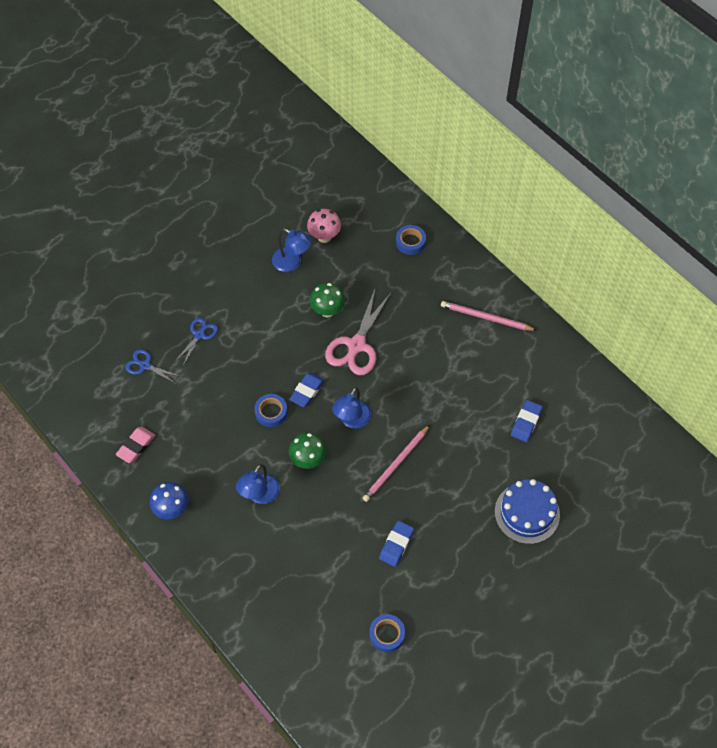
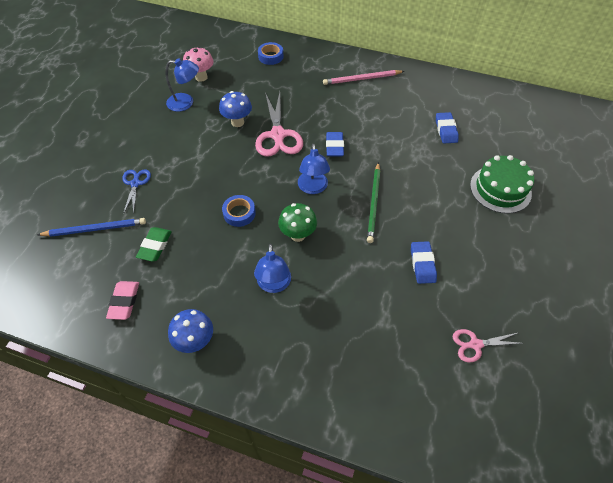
camera: 30 degrees left, 5 degrees down
blue scissors [125,349,182,384] -> blue pencil [37,218,146,237]
blue eraser [289,372,325,407] -> blue eraser moved to [326,132,344,156]
green mushroom [310,283,345,317] -> blue mushroom [219,91,252,127]
pink pencil [363,425,430,502] -> green pencil [367,162,380,243]
blue tape [369,614,405,652] -> pink scissors [453,329,522,363]
blue cake [495,479,560,544] -> green cake [470,155,534,214]
none -> green eraser [136,227,172,262]

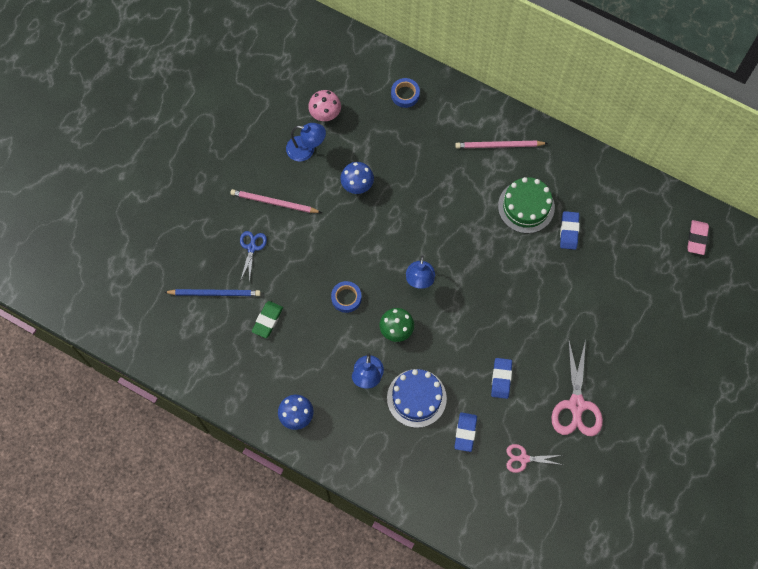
camera: 10 degrees right, 15 degrees up
pink eraser [106,281,139,320] -> pink eraser moved to [687,220,709,255]
pink scissors [255,92,303,157] -> pink scissors moved to [552,338,603,436]
blue eraser [326,132,344,156] -> blue eraser moved to [455,412,477,452]
green pencil [367,162,380,243] -> none
green cake [470,155,534,214] -> green cake moved to [498,177,555,233]
none -> pink pencil [230,189,322,213]
none -> blue cake [387,369,447,428]

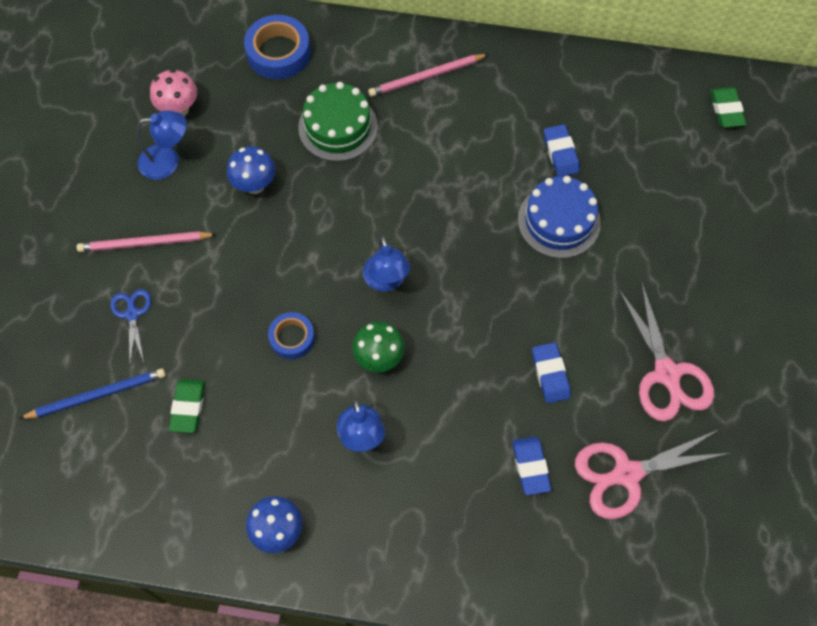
camera: 20 degrees left, 5 degrees down
blue cake [387,369,447,428] -> blue cake moved to [518,176,601,258]
blue tape [391,78,420,108] -> blue tape [244,15,311,79], size x1.60
green cake [498,177,555,233] -> green cake moved to [298,82,378,161]
pink scissors [506,444,563,473] -> pink scissors [575,430,730,519], size x1.80
pink eraser [687,220,709,255] -> green eraser [710,87,746,128]

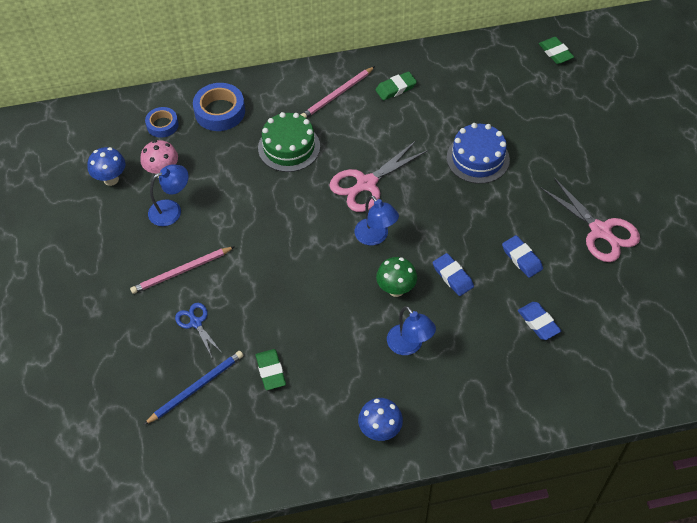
camera: 20 degrees left, 10 degrees down
blue mushroom [227,146,275,194] -> blue mushroom moved to [87,147,126,186]
blue tape [268,312,315,359] -> blue tape moved to [145,107,179,138]
blue eraser [544,124,580,177] -> blue eraser moved to [433,253,474,296]
pink scissors [575,430,730,519] -> pink scissors moved to [329,141,428,212]
none -> green eraser [375,71,417,101]

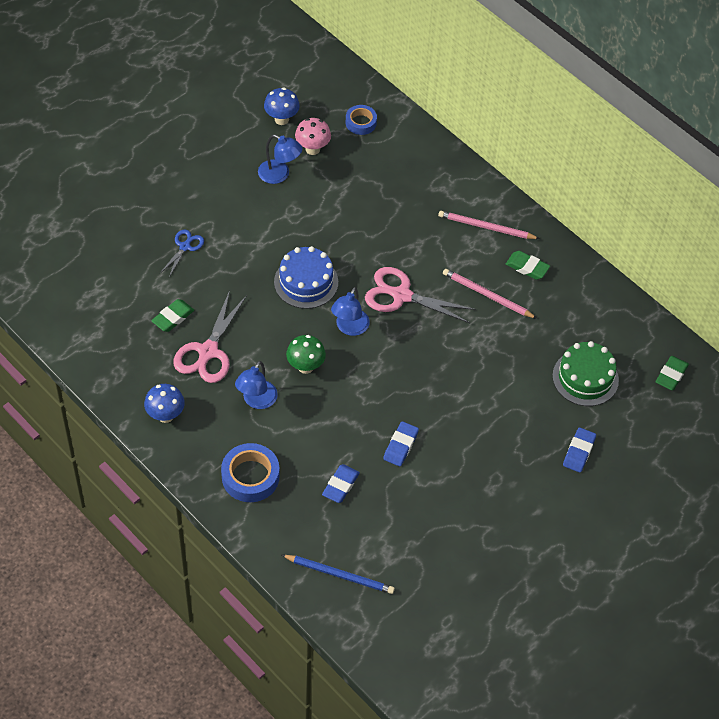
camera: 55 degrees right, 0 degrees up
pink pencil [130,246,235,294] -> pink pencil moved to [443,269,537,319]
blue pencil [144,351,243,425] -> blue pencil moved to [282,555,395,594]
blue tape [193,83,245,131] -> blue tape moved to [221,443,280,502]
green cake [258,112,320,172] -> green cake moved to [552,341,619,406]
blue eraser [433,253,474,296] -> blue eraser moved to [563,427,596,473]
blue cake [447,123,510,184] -> blue cake moved to [274,246,338,309]
pink scissors [540,178,640,262] -> pink scissors moved to [173,290,247,383]

